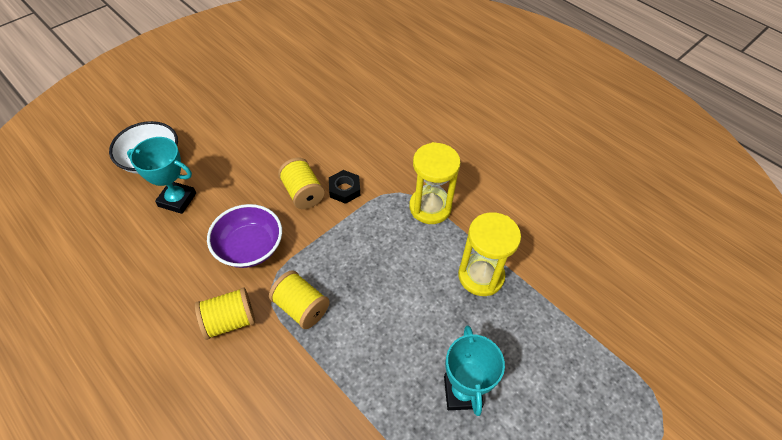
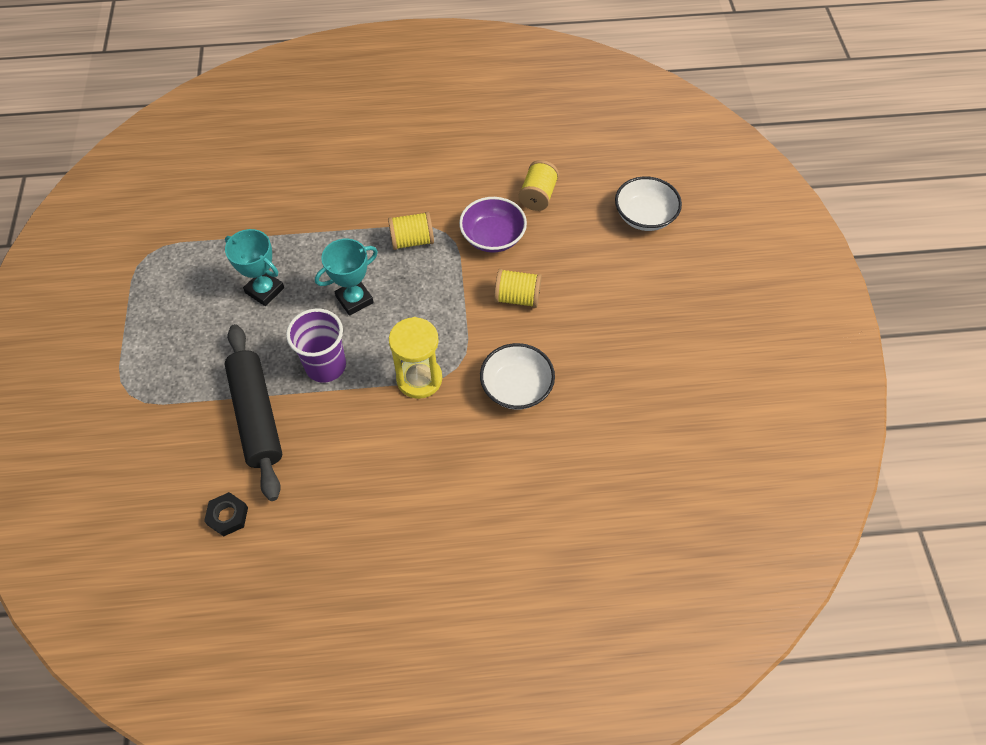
camera: 130 degrees right, 5 degrees up
turquoise trophy [127,137,196,214] -> turquoise trophy moved to [315,239,378,316]
yellow spool [195,287,255,340] -> yellow spool moved to [518,160,559,211]
black nut [329,170,360,204] -> black nut moved to [204,492,248,537]
yellow hourglass [458,212,521,296] -> purple cup [286,309,346,383]
none -> black rolling pin [224,324,282,501]
none -> white bowl [480,343,555,410]

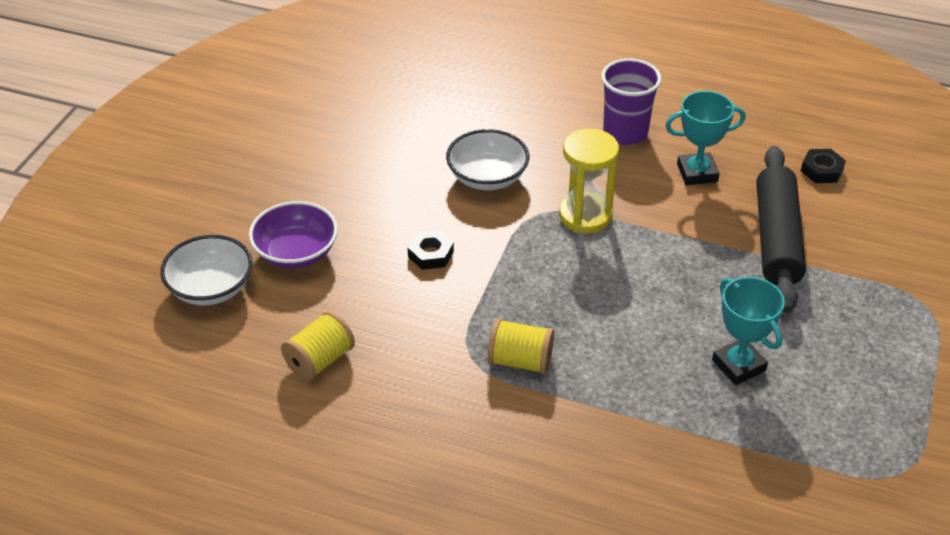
camera: 155 degrees left, 15 degrees down
purple cup [286,309,346,383] -> purple cup moved to [601,59,662,145]
turquoise trophy [315,239,378,316] -> turquoise trophy moved to [665,91,746,185]
purple bowl [459,197,527,253] -> purple bowl moved to [249,201,338,269]
yellow spool [494,269,542,308] -> black nut [408,230,454,270]

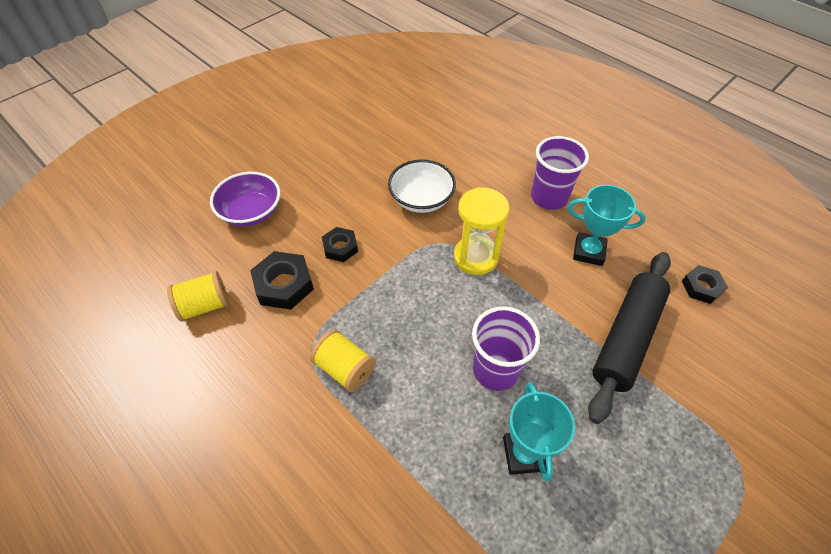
camera: 25 degrees right, 10 degrees up
white bowl [160,235,253,306] -> none
none -> black nut [250,251,314,310]
none -> purple cup [472,306,540,391]

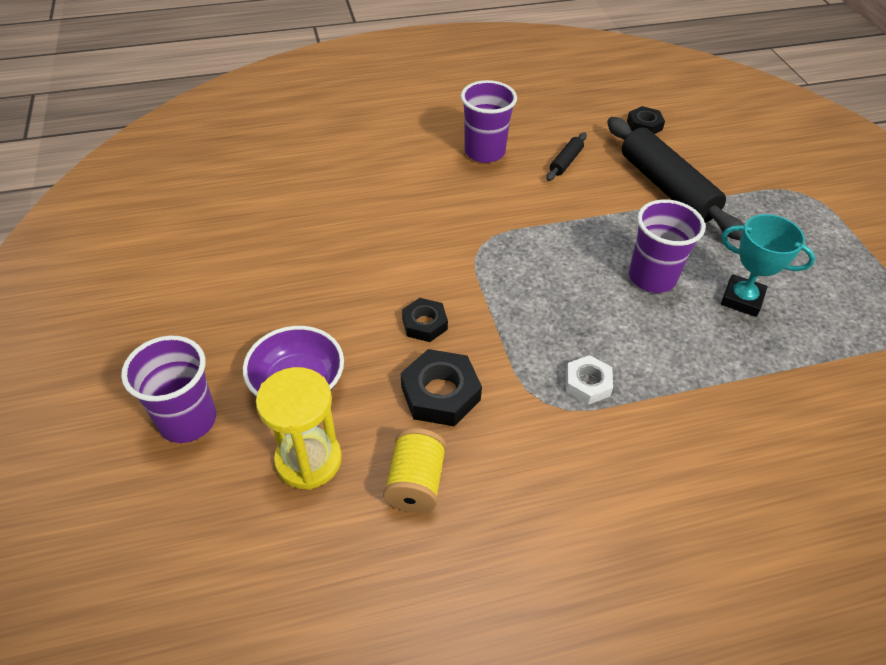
camera: 60 degrees left, 5 degrees down
yellow spool [310,329,376,392] -> white nut [566,355,613,405]
white bowl [388,159,456,213] -> none
yellow hourglass [454,187,510,275] -> yellow hourglass moved to [256,367,342,490]
turquoise trophy [568,185,646,266] -> black rolling pin [546,133,587,181]
none -> purple cup [121,336,216,443]

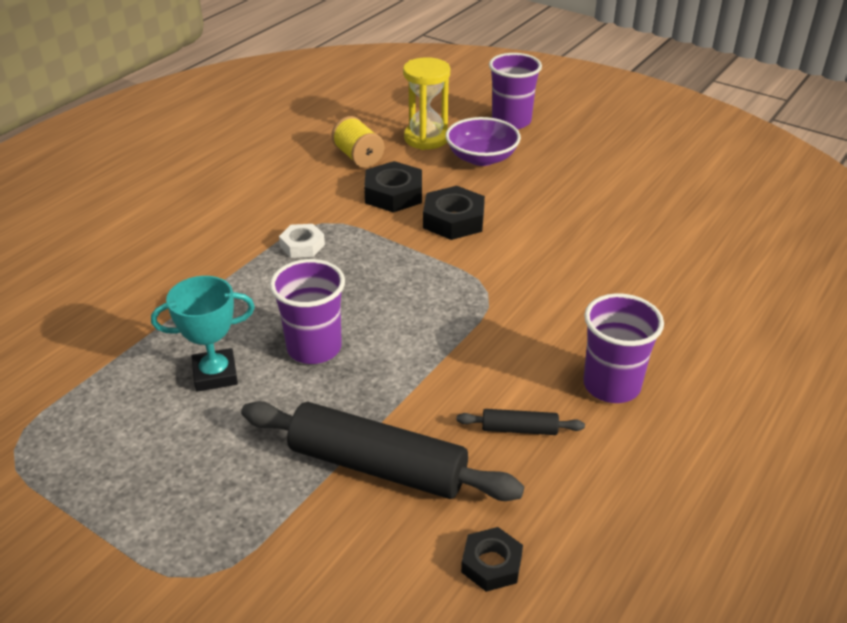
camera: 140 degrees right, 10 degrees down
black nut [402,298,448,342] -> black nut [423,186,485,240], size x1.57
black rolling pin [546,133,587,181] -> black rolling pin turned 75 degrees counterclockwise [456,409,585,435]

